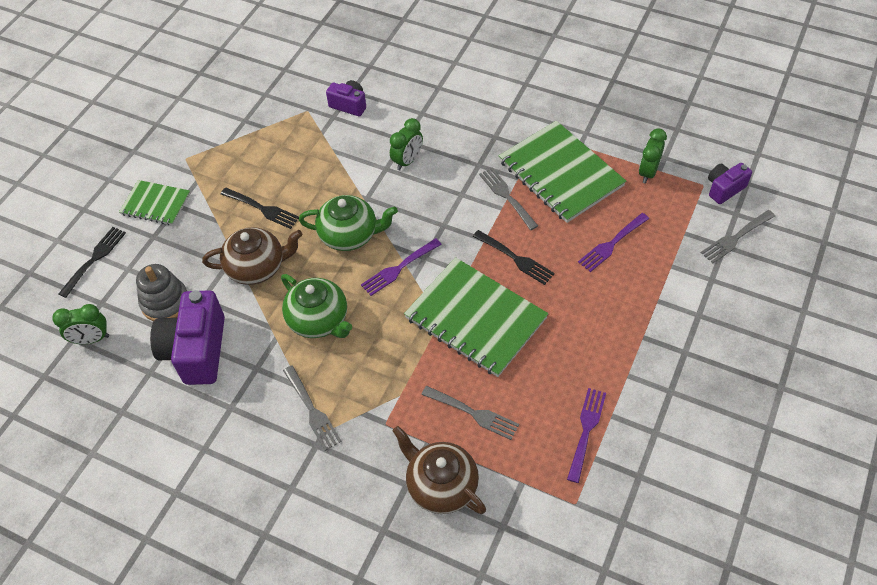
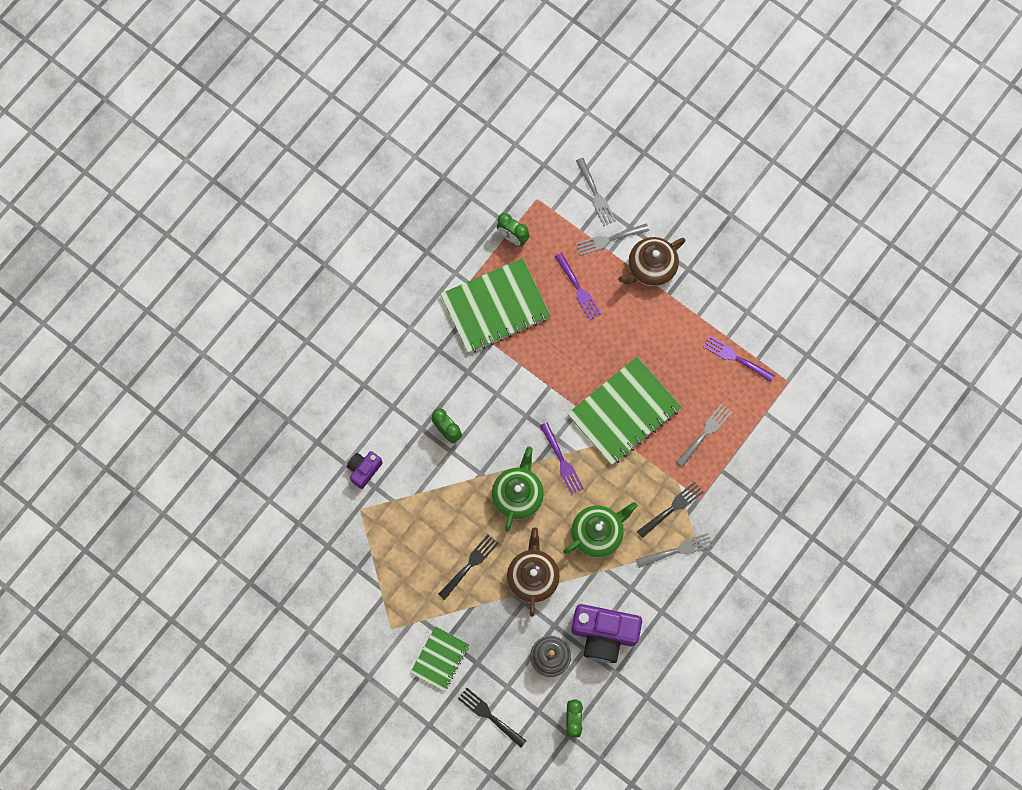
camera: 80 degrees left, 20 degrees up
brown teapot [392,426,486,514] -> brown teapot moved to [618,237,685,286]
black fork [473,230,555,285] -> black fork moved to [637,482,704,538]
grey fork [479,168,538,230] -> grey fork moved to [575,223,649,256]
purple camera [708,163,752,204] -> none

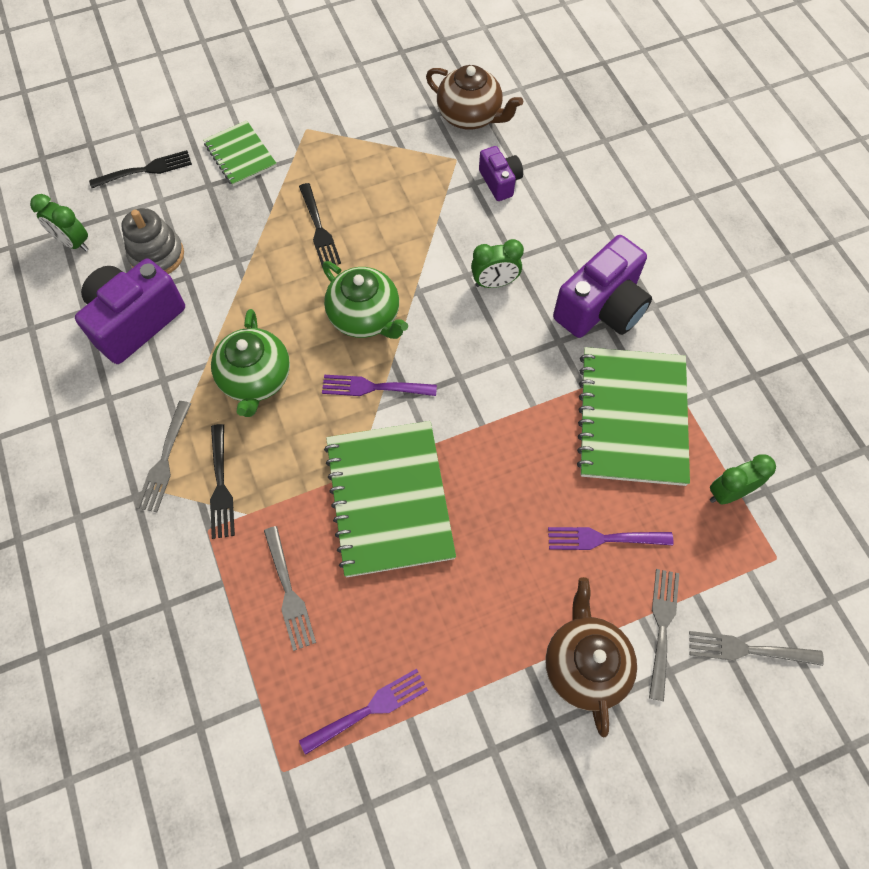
camera: 120 degrees right, 10 degrees down
brown teapot [507,527,560,617] -> brown teapot moved to [426,65,523,130]
none -> purple camera [553,235,652,338]

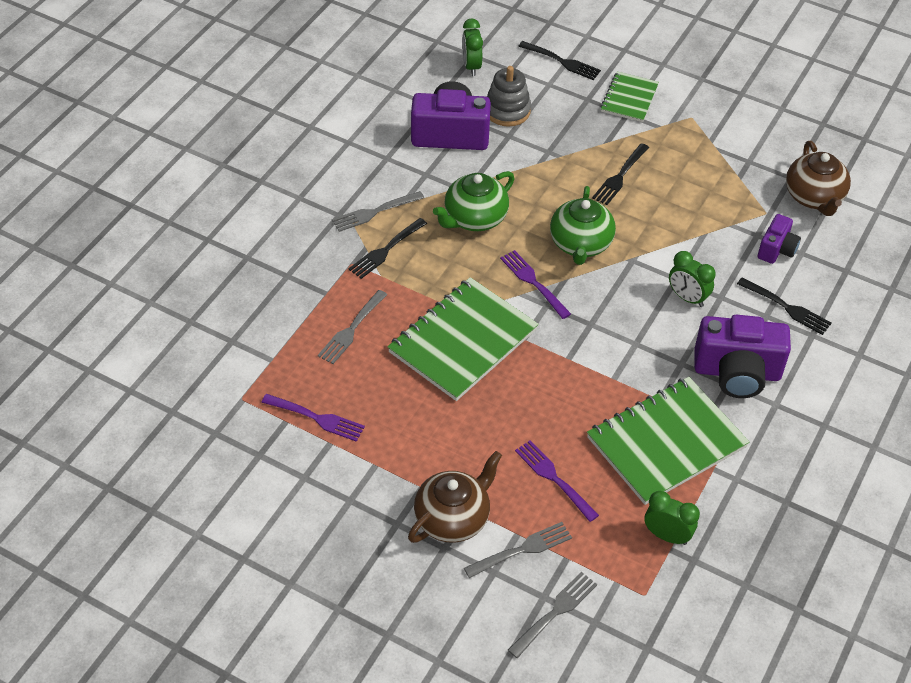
camera: 50 degrees right, 15 degrees down
grey fork [689,631,824,666] -> grey fork turned 75 degrees clockwise [508,572,597,658]
none -> black fork [737,277,832,335]

